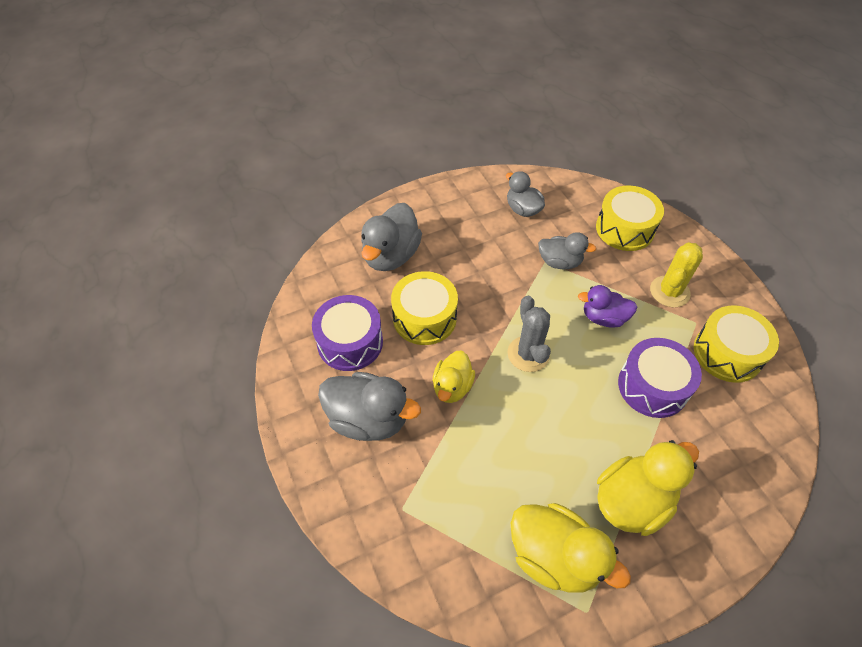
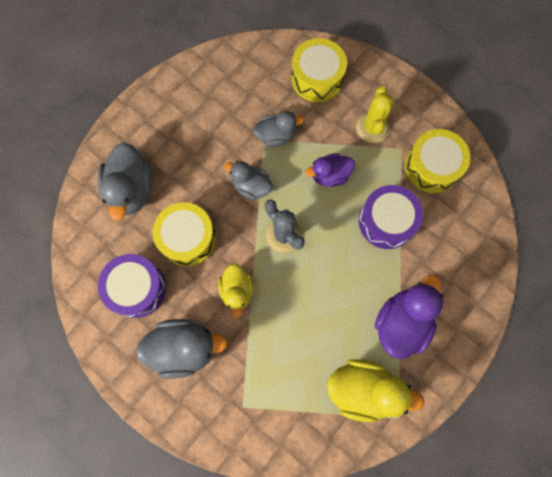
camera: 25 degrees left, 20 degrees up
grey duck [506,171,545,217] -> grey duck moved to [224,161,273,200]
yellow duck [597,440,699,536] -> purple duck [375,275,443,359]

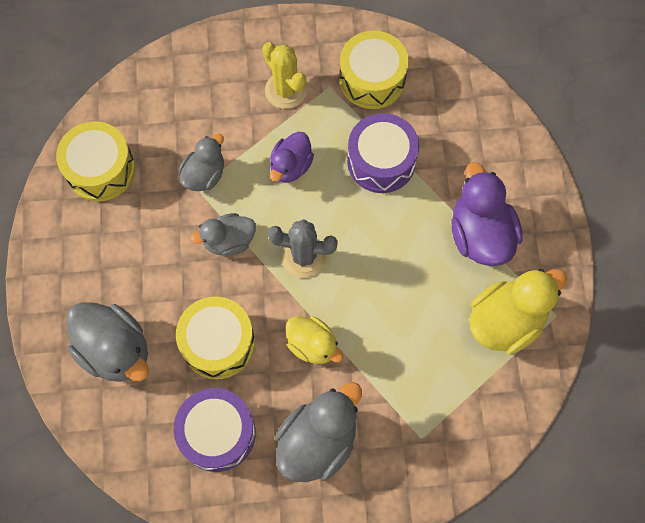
camera: 45 degrees left, 5 degrees down
yellow drum [291,38,347,102] -> yellow drum moved to [56,121,135,201]

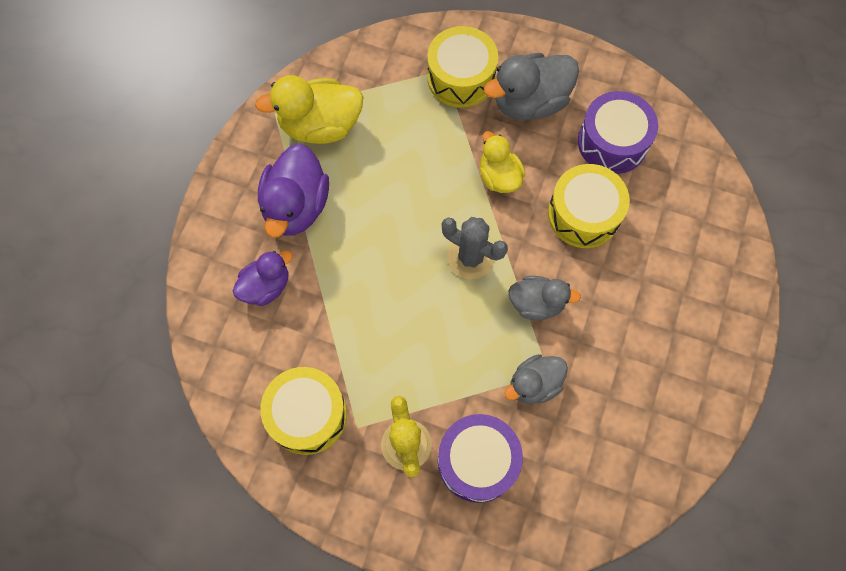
camera: 155 degrees left, 0 degrees up
yellow drum [56,121,135,201] -> yellow drum moved to [427,26,498,108]
grey duck [67,302,149,382] -> none
purple duck [270,132,314,183] -> purple duck moved to [233,251,293,306]
purple drum [347,113,419,193] -> purple drum moved to [438,414,523,503]

